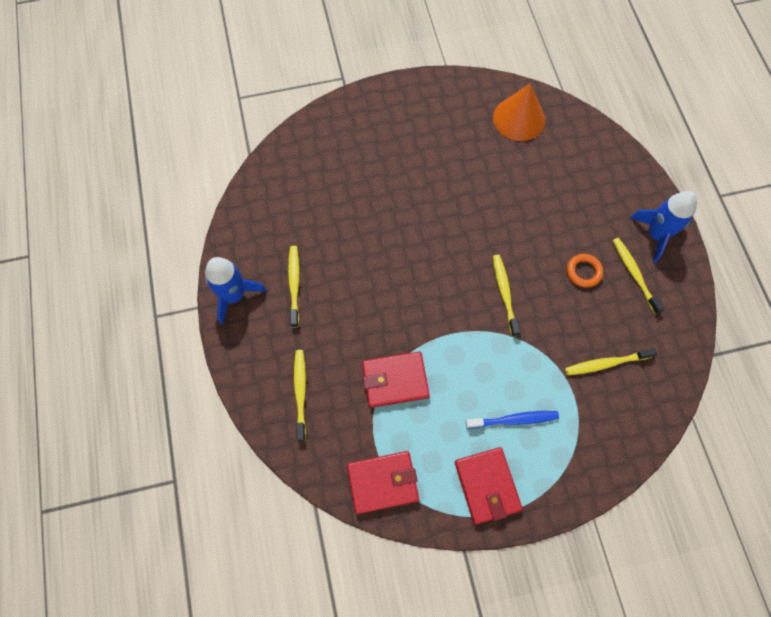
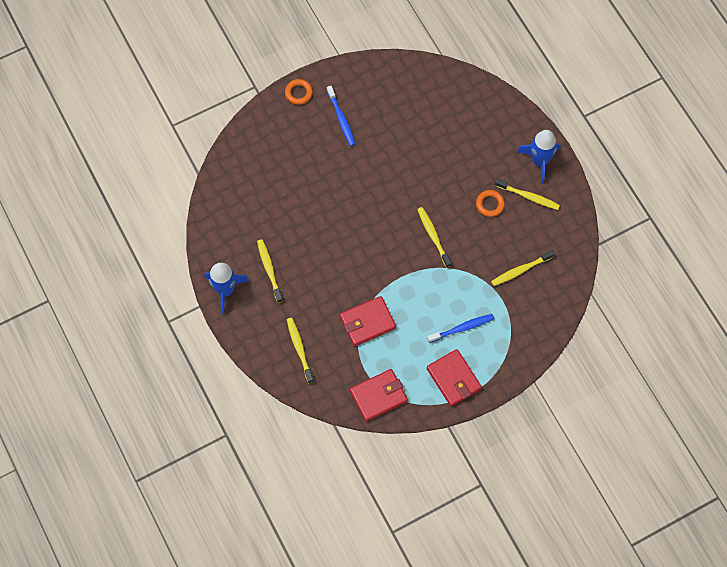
camera: 15 degrees left, 0 degrees up
orange cone [493,84,545,141] -> none
yellow toothbrush [613,238,664,314] -> yellow toothbrush turned 150 degrees clockwise [495,179,560,210]
none -> orange ring [285,79,313,105]
none -> blue toothbrush [327,86,355,146]

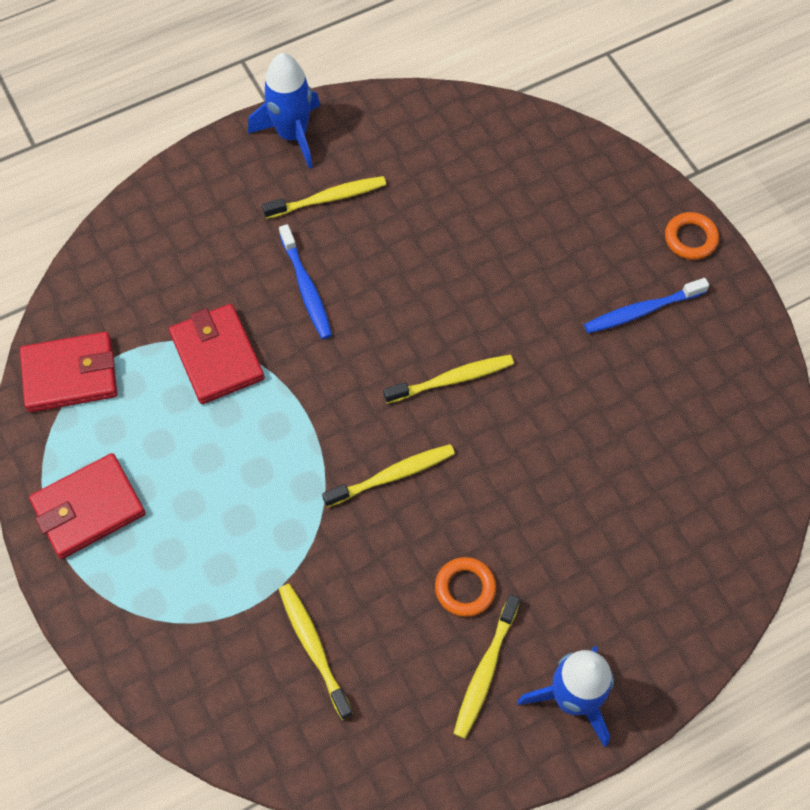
camera: 90 degrees right, 5 degrees down
yellow toothbrush [287,317,314,383] -> yellow toothbrush moved to [383,355,514,404]
red wallet [350,369,408,422] -> red wallet turned 75 degrees counterclockwise [20,332,117,412]
blue toothbrush [427,314,494,343] -> blue toothbrush moved to [279,224,332,339]

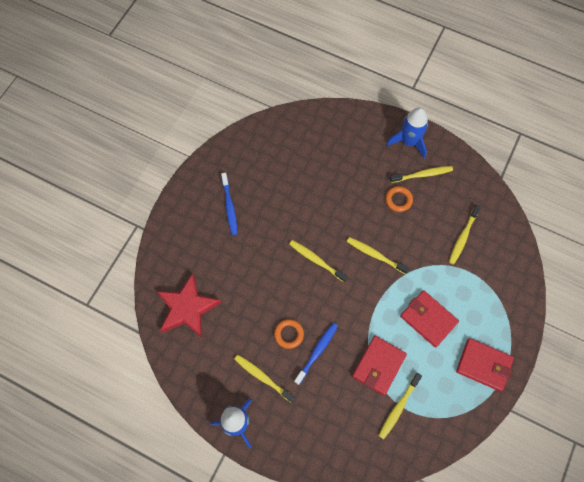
camera: 125 degrees left, 5 degrees up
red wallet [20,332,117,412] -> red wallet moved to [400,290,459,347]
blue toothbrush [584,278,709,333] -> blue toothbrush turned 45 degrees clockwise [221,173,237,235]
orange ring [665,212,719,260] -> orange ring moved to [274,319,304,349]
none -> red star [156,273,221,338]
none -> yellow toothbrush [379,373,422,439]

